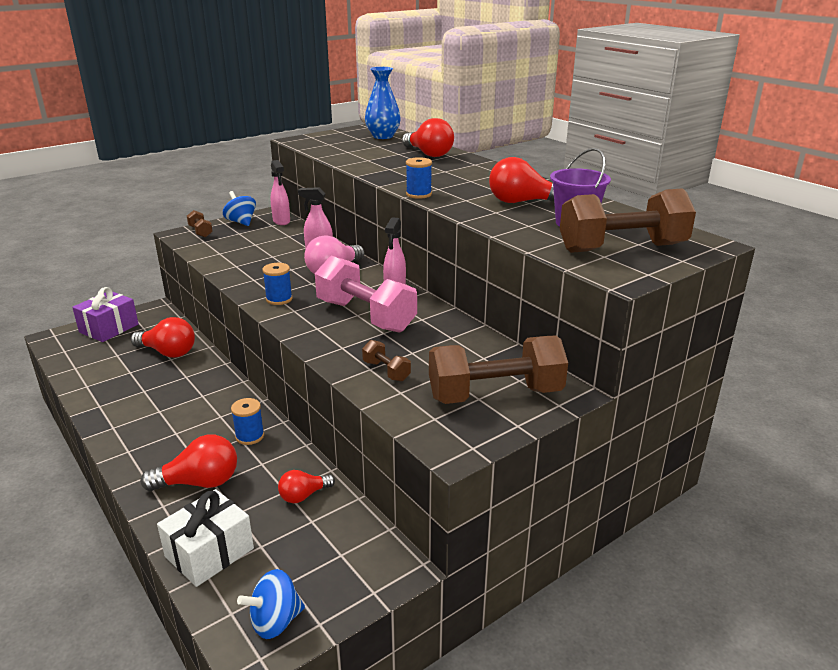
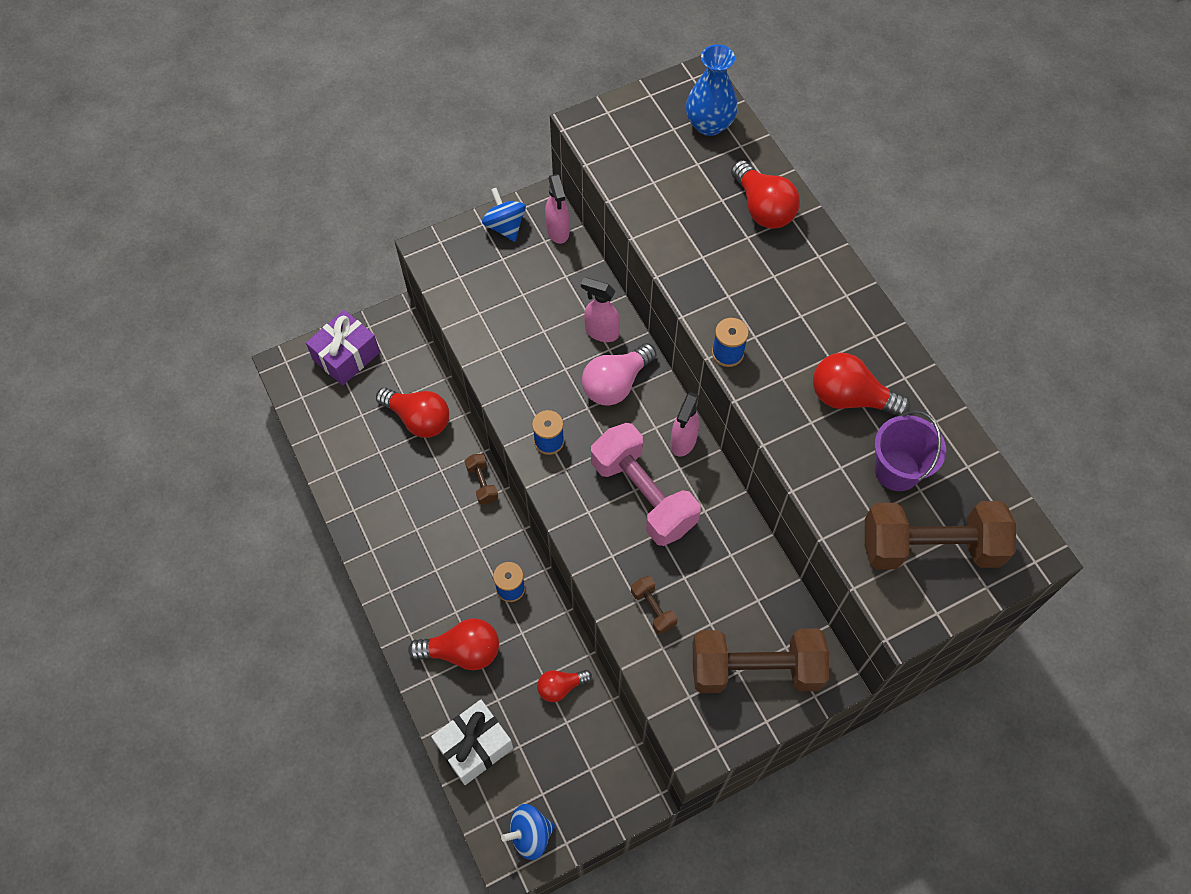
camera: 10 degrees right, 35 degrees up
brown dumbbell [187,210,213,238] -> brown dumbbell moved to [465,454,498,504]

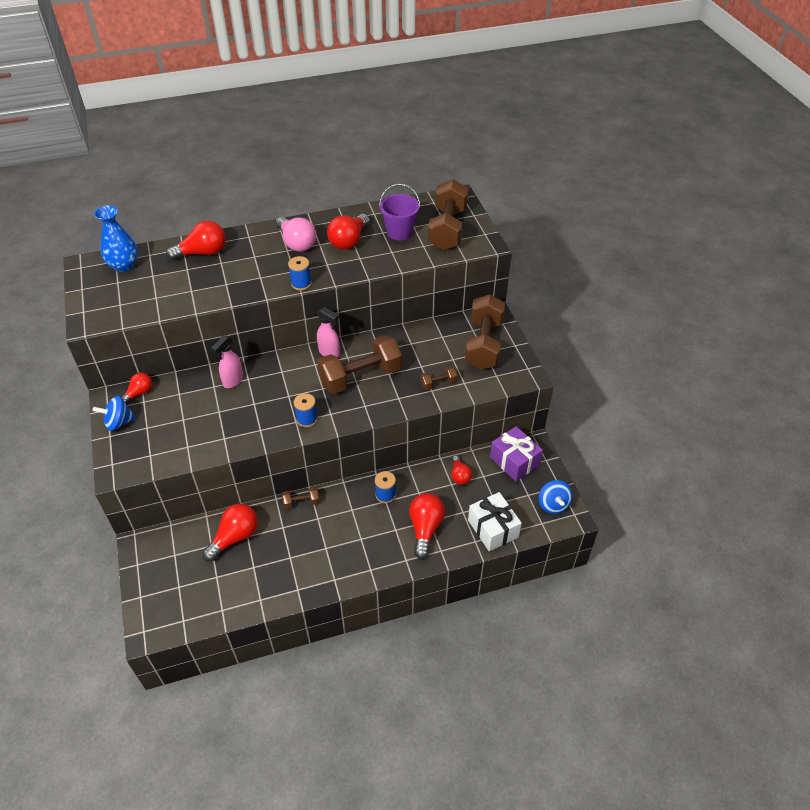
camera: 80 degrees left, 15 degrees down
purple gift [306,310,380,386] -> purple gift moved to [490,426,543,482]
pink spray bottle [545,174,569,244] -> red light bulb [122,373,152,405]
pink light bulb [582,343,656,406] -> pink light bulb moved to [276,217,316,252]
pink dumbbell [591,423,701,546] -> brown dumbbell [317,335,402,394]

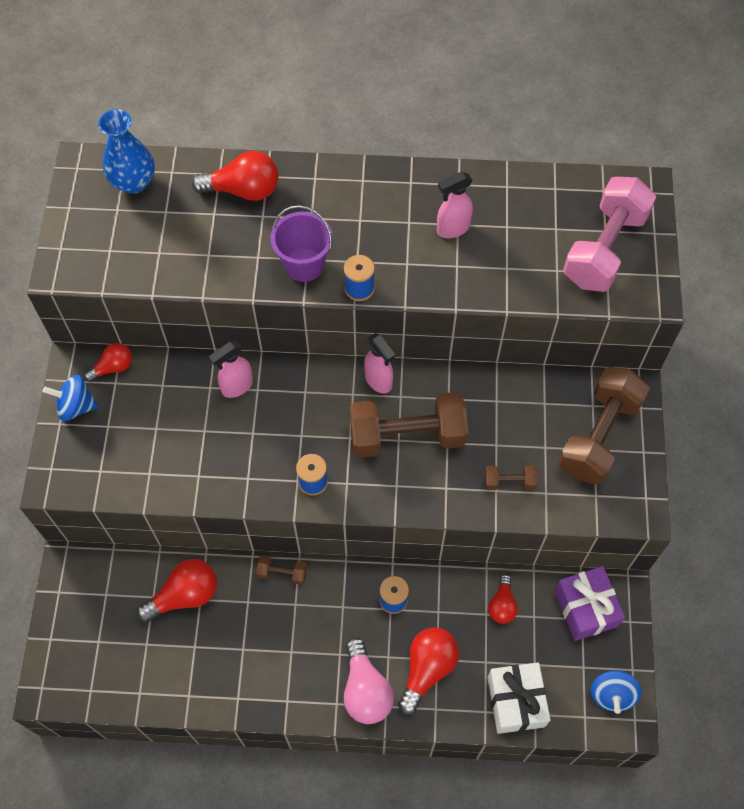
camera: 20 degrees right, 15 degrees up
pink light bulb [276,217,316,252] -> pink light bulb moved to [344,637,394,724]
red light bulb [327,214,370,249] -> pink spray bottle [437,172,473,238]
purple bucket [379,184,420,240] -> purple bucket moved to [271,205,333,282]
brown dumbbell [428,179,468,250] -> pink dumbbell [563,177,656,292]

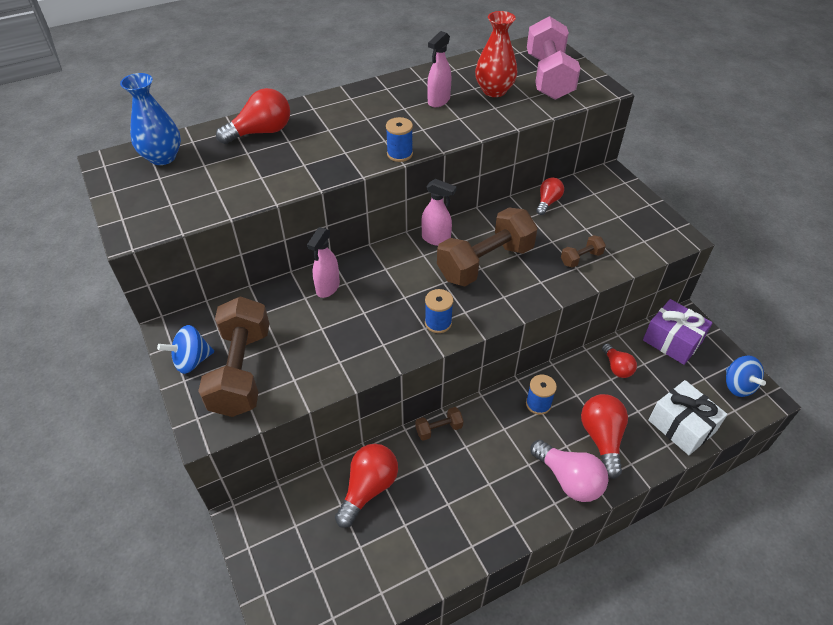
camera: 30 degrees left, 15 degrees down
red light bulb [84,343,132,382] -> red light bulb moved to [536,177,564,215]
purple bucket [271,205,333,282] -> none
brown dumbbell [558,367,650,485] -> brown dumbbell moved to [198,296,269,417]
none -> red vase [475,11,517,97]

